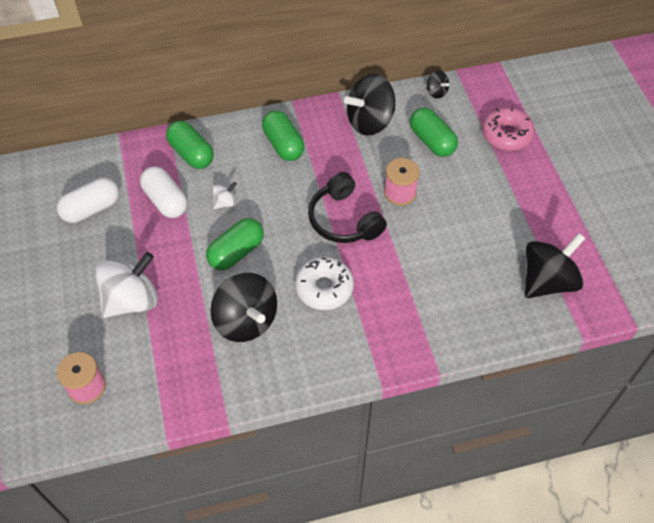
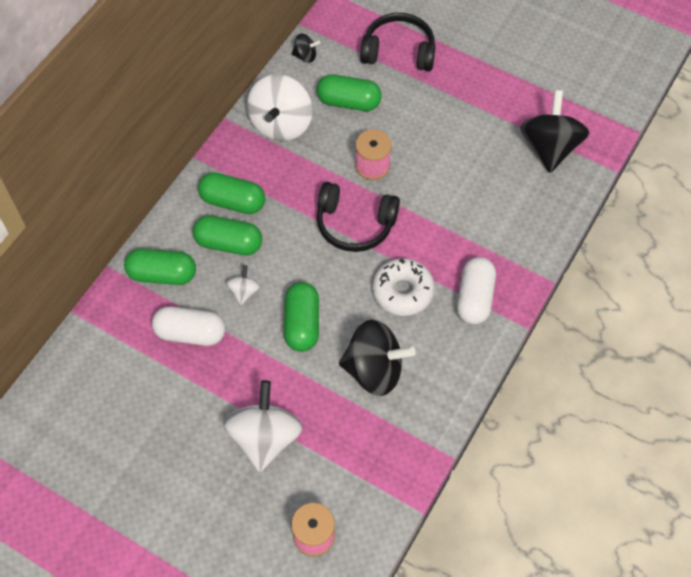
camera: 45 degrees left, 5 degrees up
white capsule [57,178,119,223] -> white capsule moved to [457,257,496,325]
black spinning top [344,74,395,136] -> white spinning top [247,74,312,141]
pink donut [482,107,535,151] -> black headphones [360,13,436,71]
none -> green capsule [193,215,262,256]

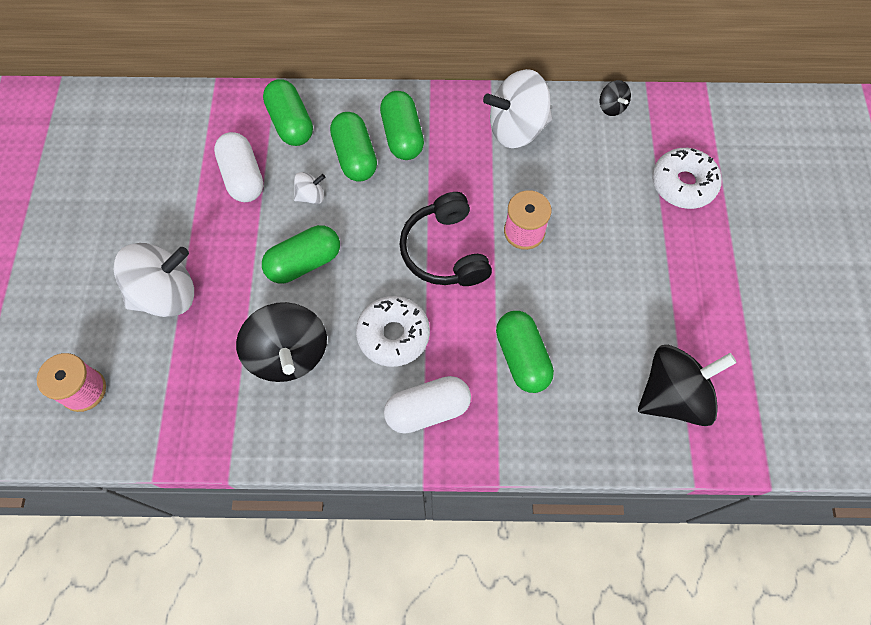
camera: 60 degrees right, 5 degrees up
green capsule [317,74,382,111] -> green capsule moved to [496,311,554,393]
black headphones [360,13,436,71] -> white donut [652,148,722,209]

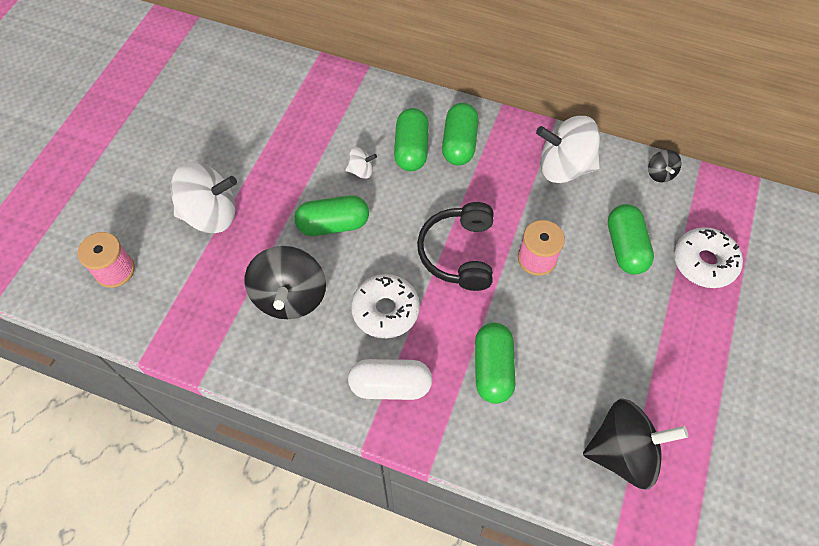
camera: 20 degrees right, 5 degrees down
white capsule [214,132,263,202] -> none
green capsule [263,80,313,146] -> green capsule moved to [608,204,654,274]

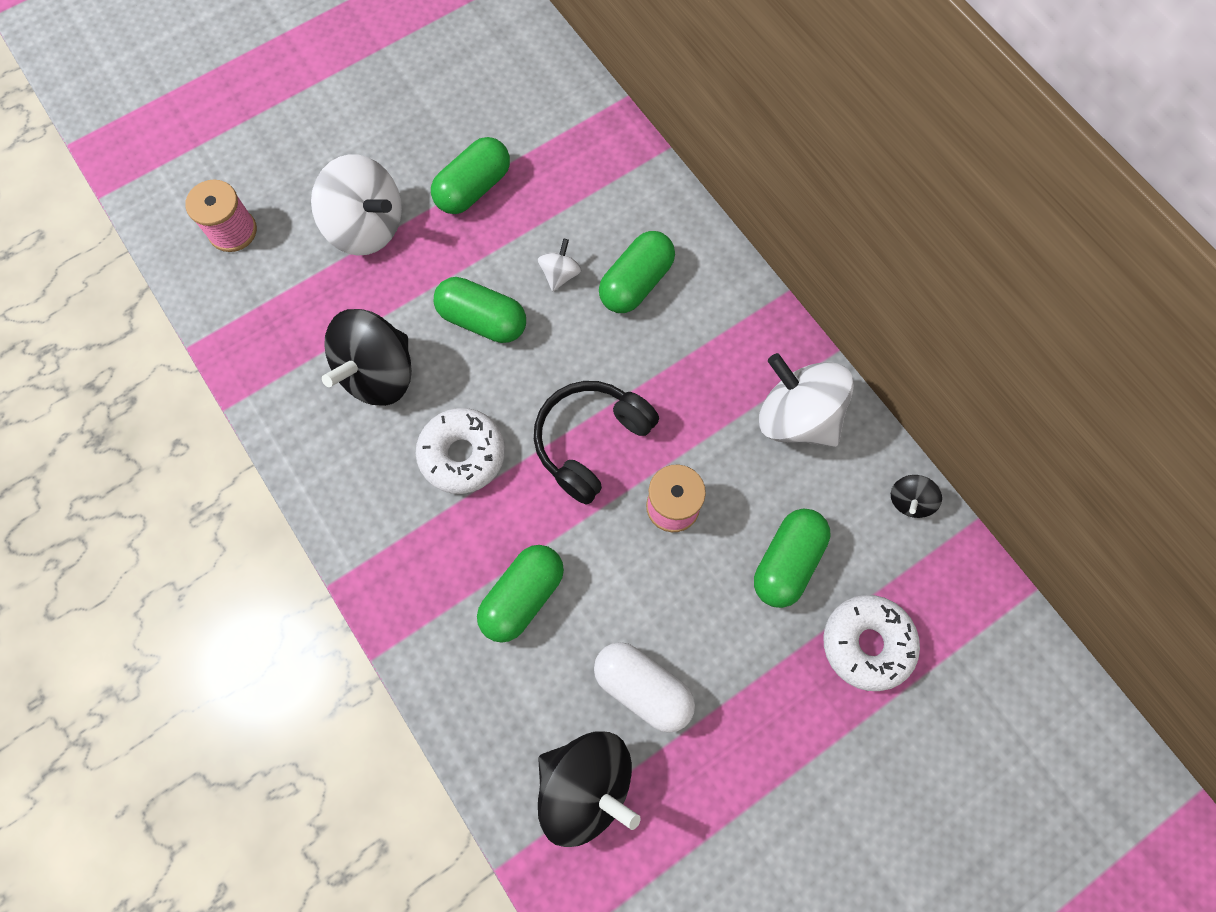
camera: 35 degrees right, 10 degrees up
white spinning top [345,147,377,179] -> white spinning top turned 105 degrees counterclockwise [538,238,582,292]
white capsule [348,359,432,400] -> white capsule moved to [594,642,695,733]
green capsule [442,103,478,166] -> green capsule moved to [431,137,510,214]

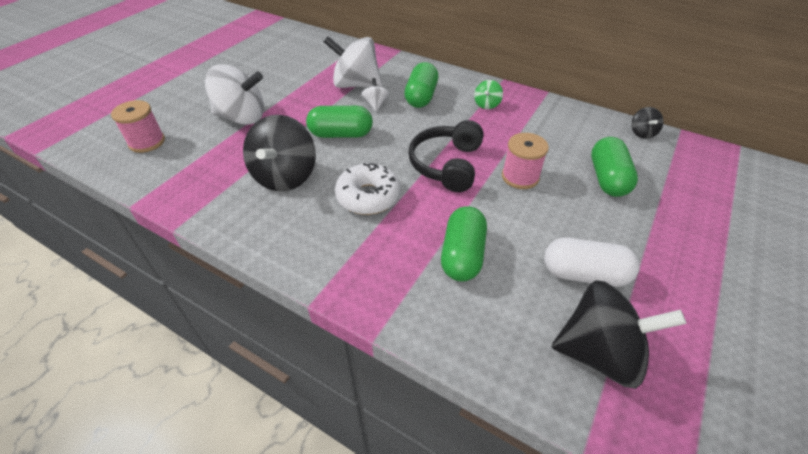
camera: 25 degrees left, 25 degrees down
green capsule [431,137,510,214] -> none
white spinning top [759,353,854,447] -> white spinning top moved to [324,36,382,88]
white donut [823,595,920,691] -> none
none -> green spinning top [474,80,503,109]

